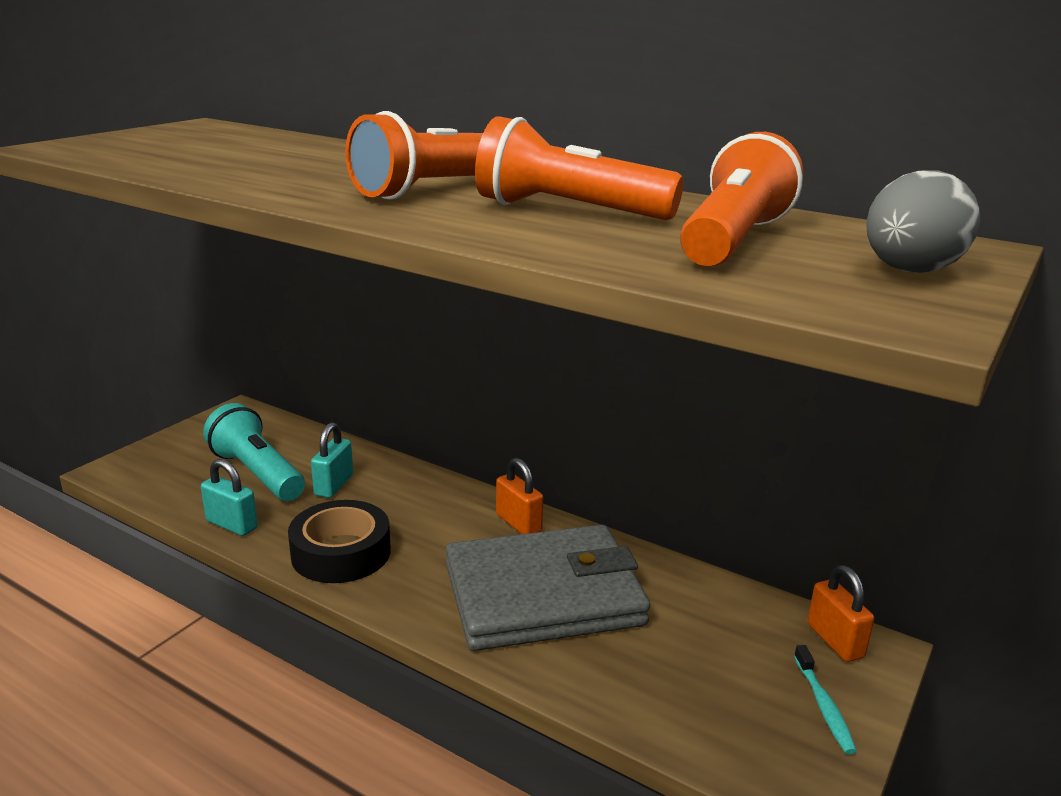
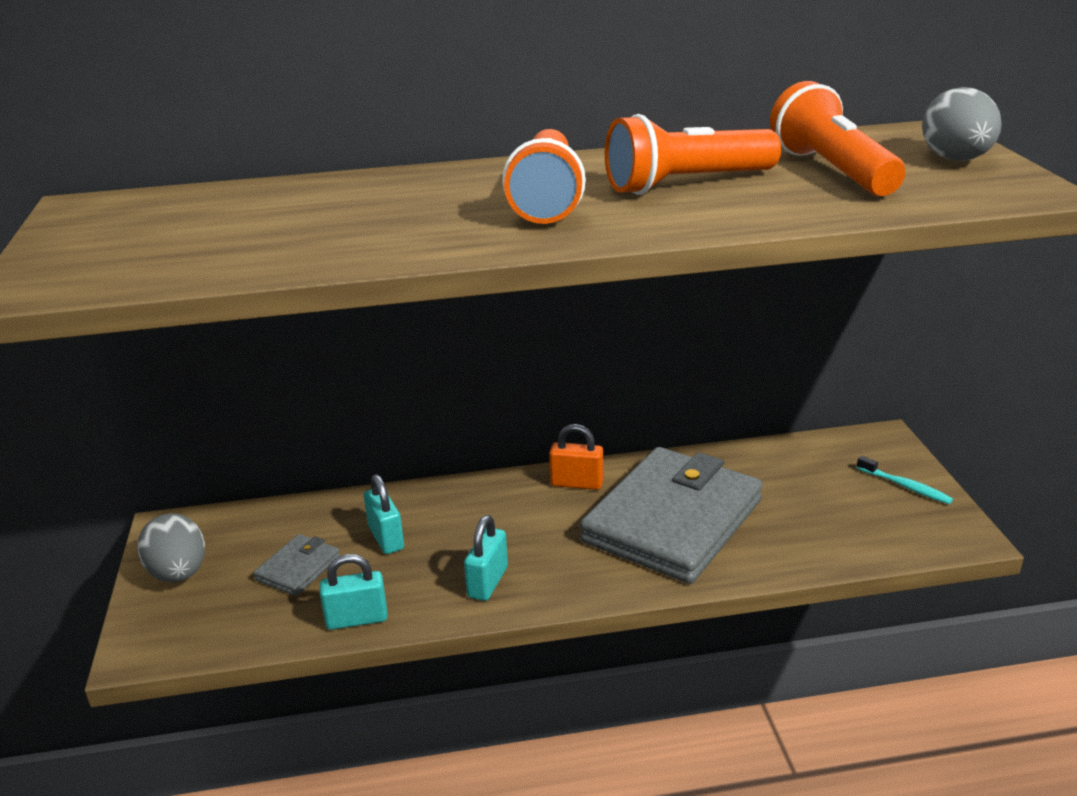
camera: 40 degrees left, 5 degrees up
turquoise flashlight [203,403,305,501] -> grey wallet [254,534,340,596]
black tape [288,500,391,583] -> turquoise padlock [464,515,508,601]
orange padlock [807,565,874,662] -> none
none -> grey egg [137,513,205,582]

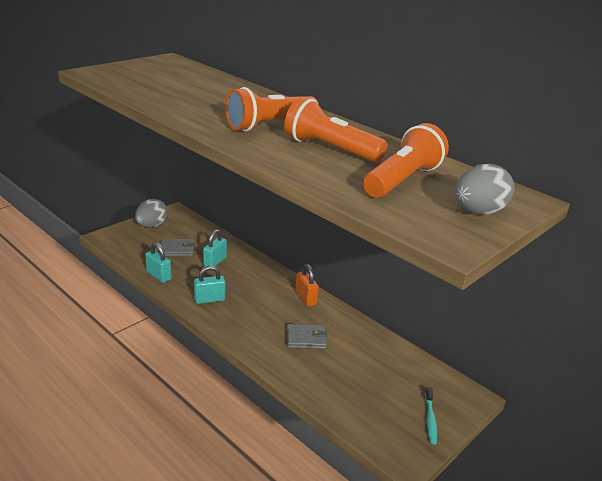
camera: 50 degrees right, 0 degrees up
grey wallet [580,447,763,584] -> grey wallet [287,324,327,349], size x0.42

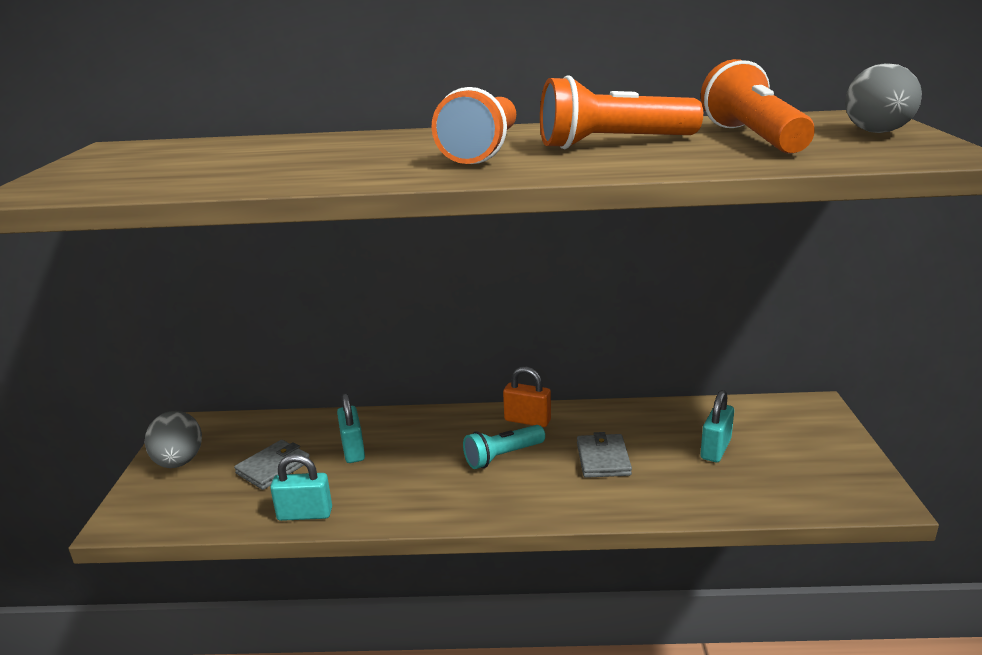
camera: 40 degrees left, 5 degrees down
turquoise padlock [194,266,226,304] -> turquoise padlock moved to [700,390,734,462]
grey wallet [287,324,327,349] -> grey wallet turned 45 degrees counterclockwise [577,432,632,478]
turquoise toothbrush [425,387,437,445] -> none
none -> turquoise flashlight [463,425,545,469]

